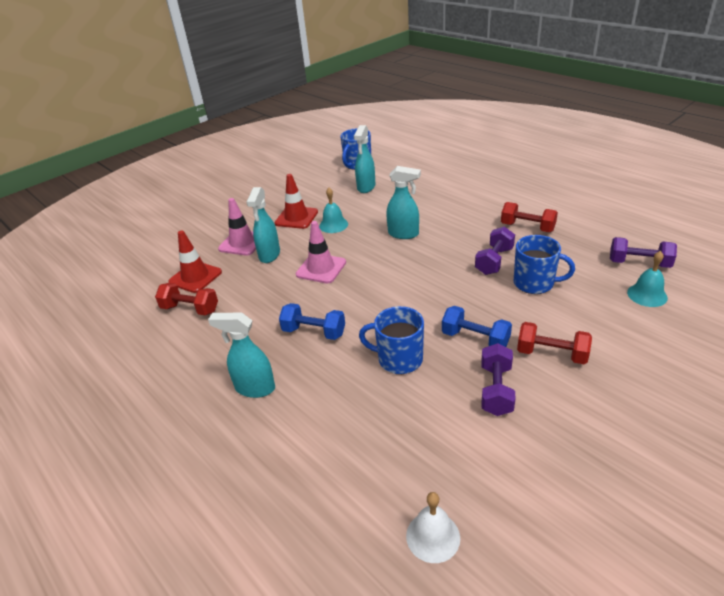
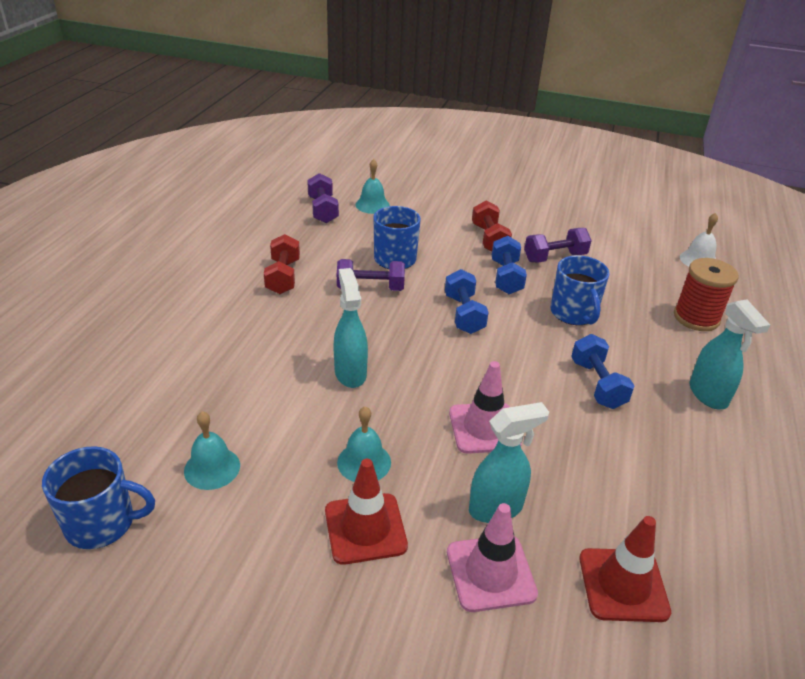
camera: 125 degrees left, 0 degrees up
red dumbbell [155,283,218,315] -> none
turquoise spray bottle [354,125,375,193] -> turquoise bell [184,411,240,490]
none -> blue dumbbell [445,269,489,334]
none -> red spool [674,258,739,331]

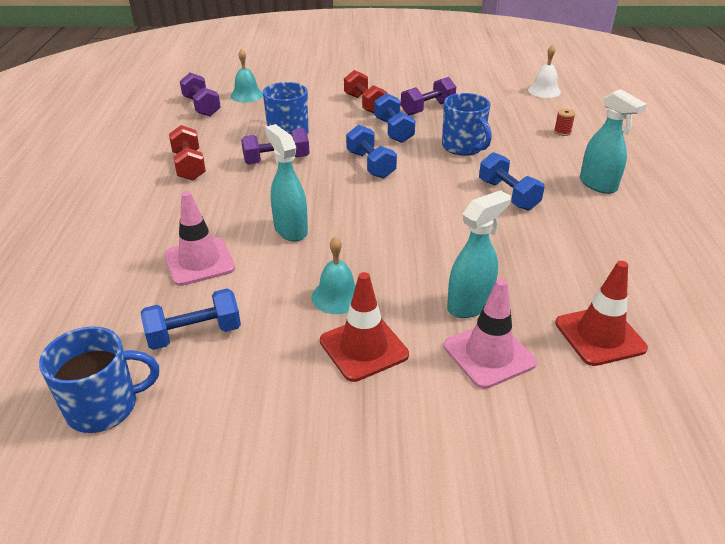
camera: 15 degrees left, 0 degrees up
turquoise bell [184,411,240,490] -> blue dumbbell [141,289,241,350]
pink traffic cone [449,361,522,454] -> pink traffic cone moved to [164,191,235,286]
red spool [674,258,739,331] -> red spool [554,108,576,136], size x0.44

